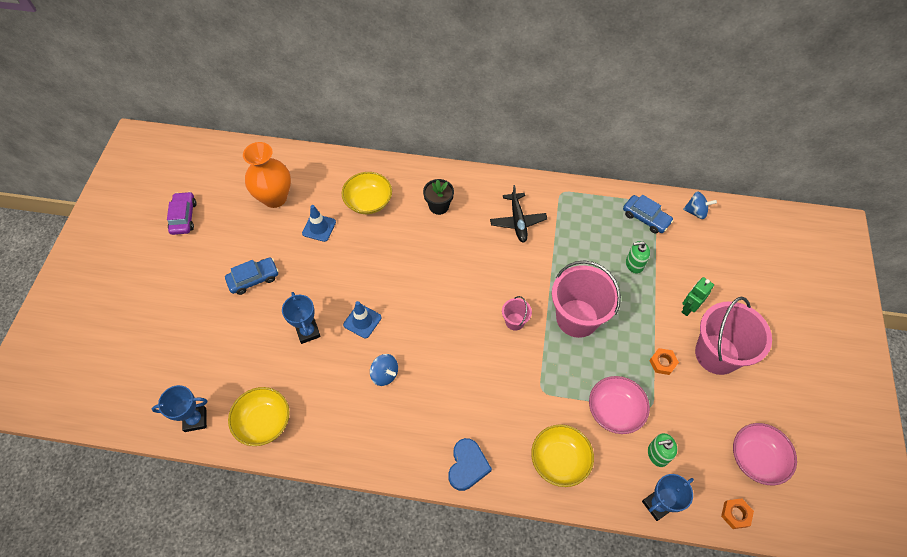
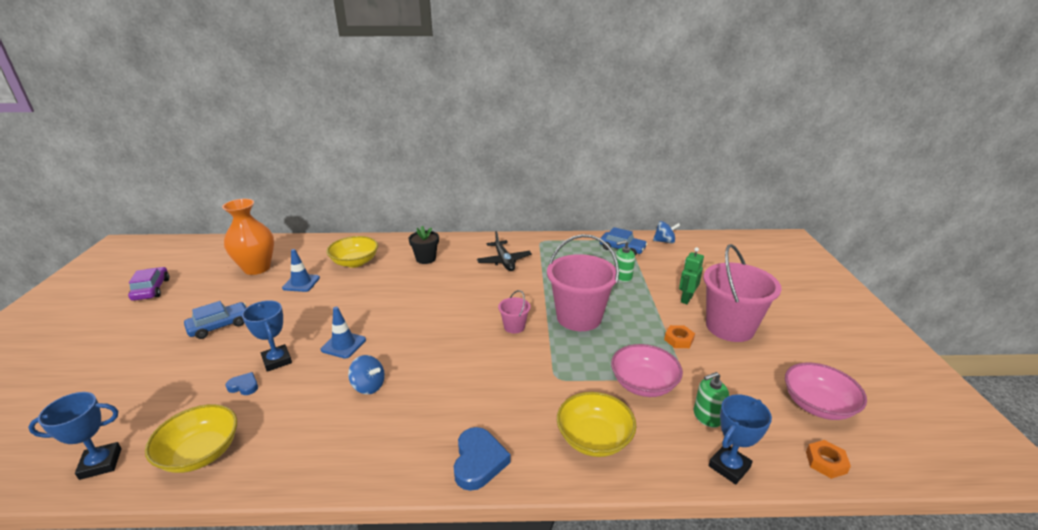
camera: 10 degrees left, 30 degrees down
none -> blue heart [225,372,258,395]

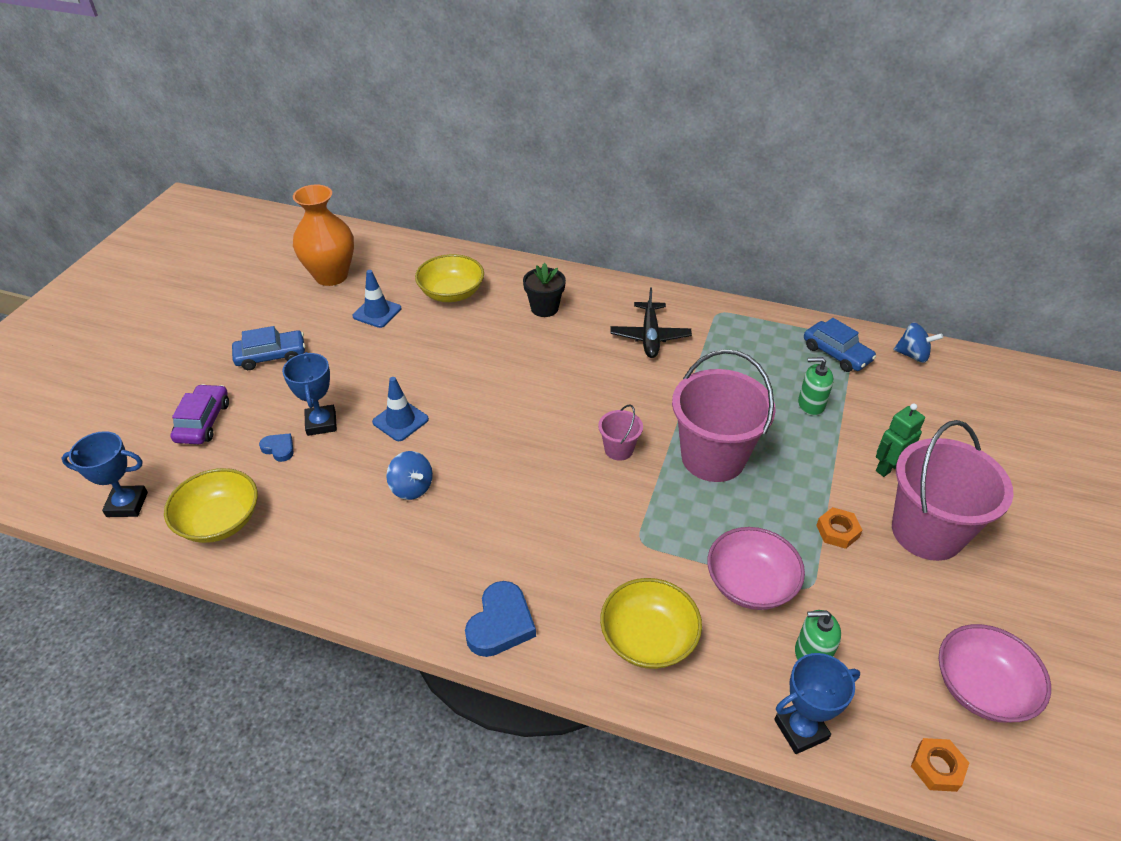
camera: 20 degrees right, 15 degrees up
purple car [128,267,169,301] -> purple car moved to [170,384,229,444]

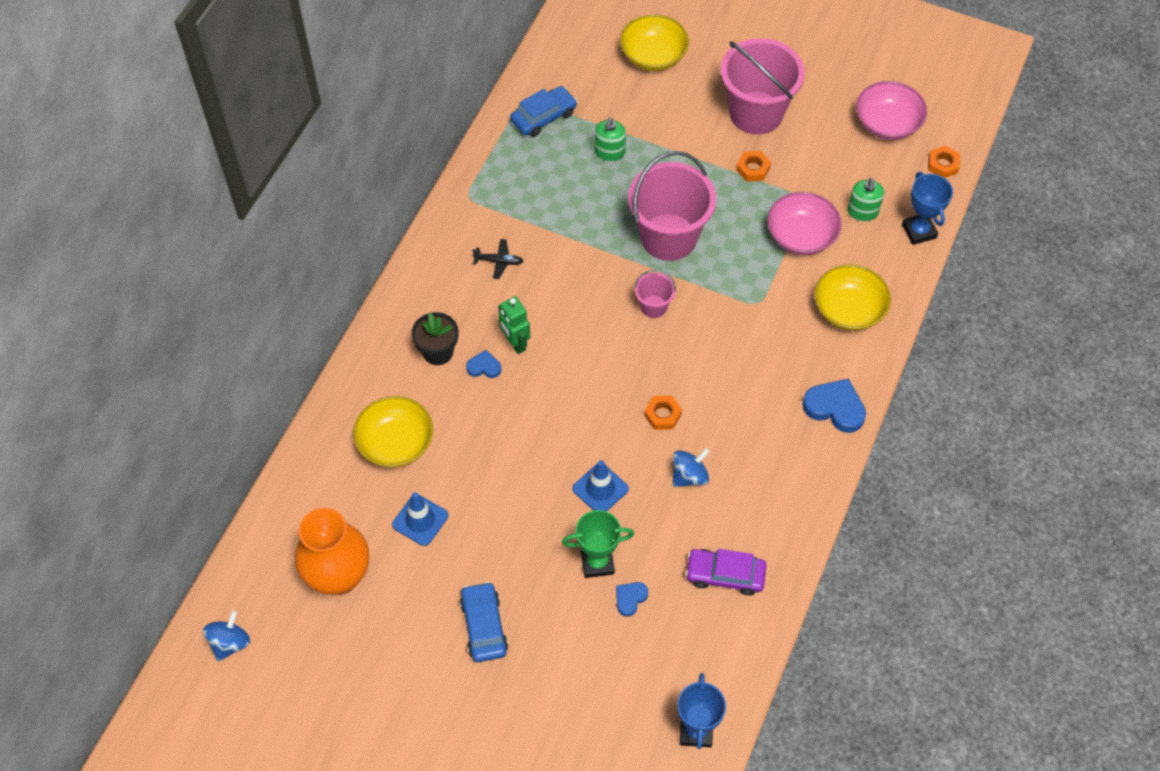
camera: 85 degrees left, 15 degrees up
yellow bowl [164,468,258,543] -> yellow bowl moved to [620,14,689,71]
purple car [170,384,229,444] -> purple car moved to [685,549,767,596]
blue trophy [282,352,337,436] -> green trophy [562,510,634,578]
black plane [610,288,692,358] -> black plane [472,239,523,279], size x0.58
green robot [876,403,925,477] -> green robot moved to [498,296,530,354]
blue spinning top [894,322,943,363] -> blue spinning top moved to [203,610,250,662]
none -> blue heart [466,350,501,378]
none -> orange nut [644,396,682,430]

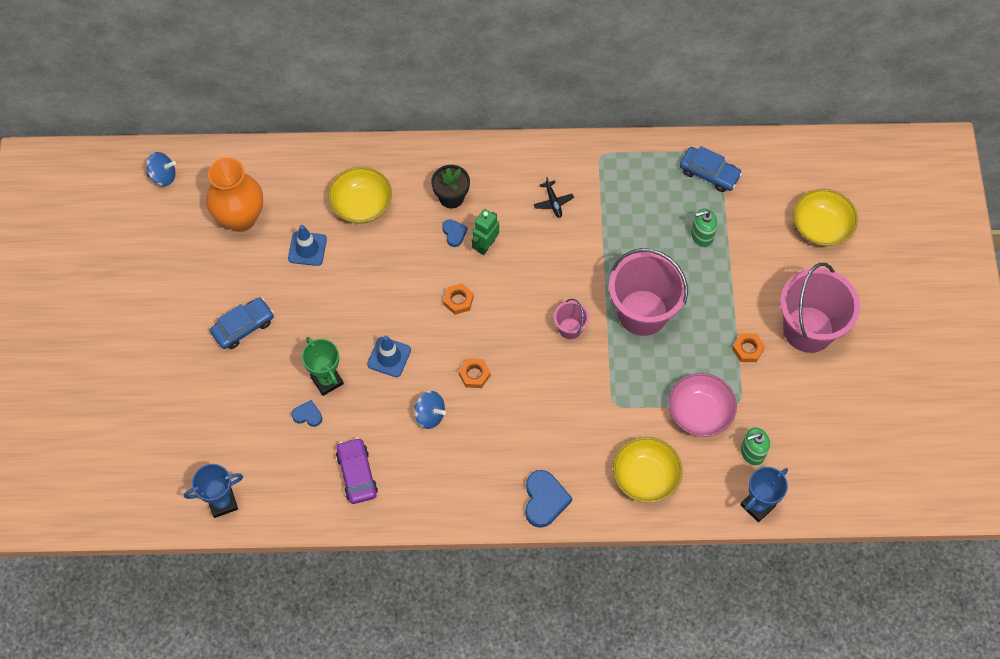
camera: 65 degrees right, 5 degrees up
pink bowl [856,81,927,140] -> none
orange nut [928,145,960,178] -> orange nut moved to [443,283,474,315]

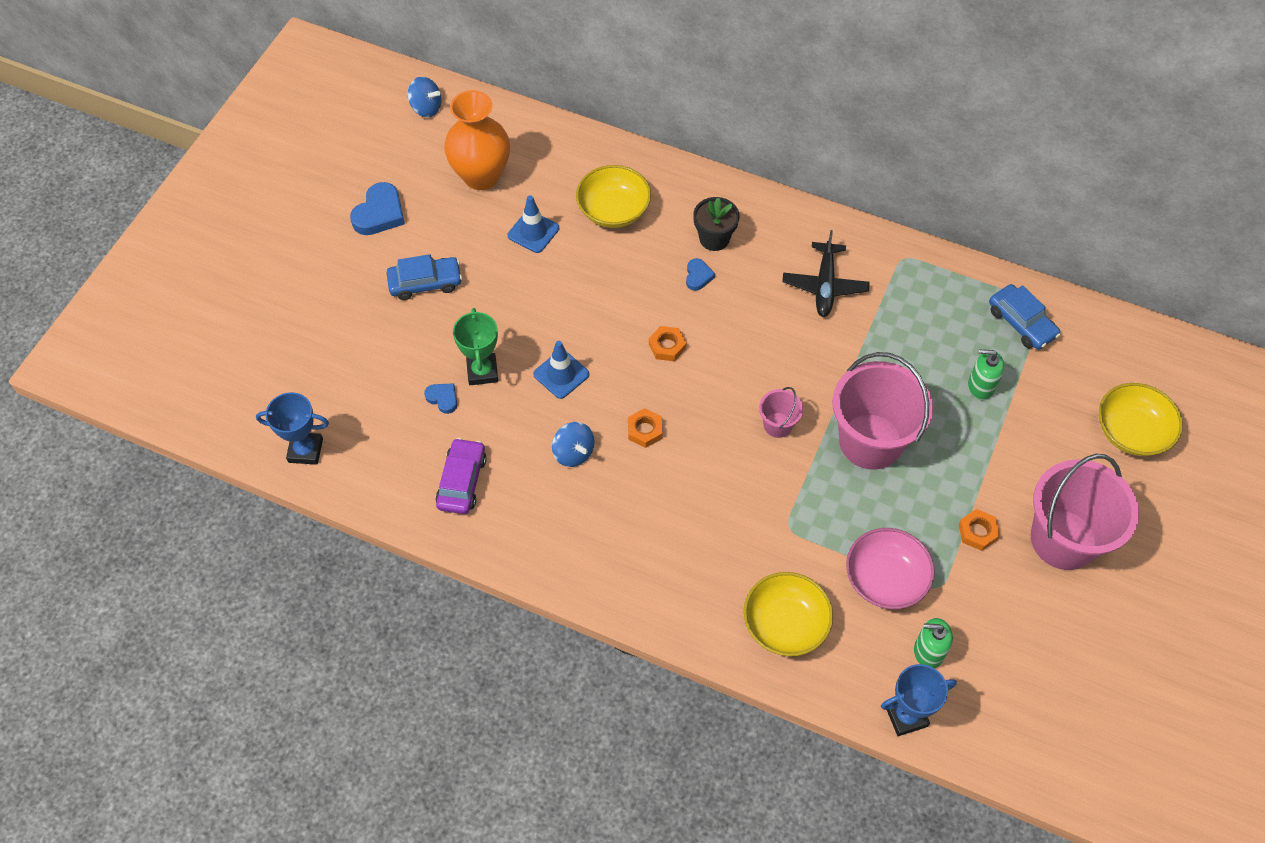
camera: 25 degrees right, 5 degrees down
green robot [472,209,499,255] -> none
blue heart [525,470,572,528] -> blue heart moved to [350,182,405,235]
black plane [534,177,574,218] -> black plane [782,230,870,317], size x1.74

